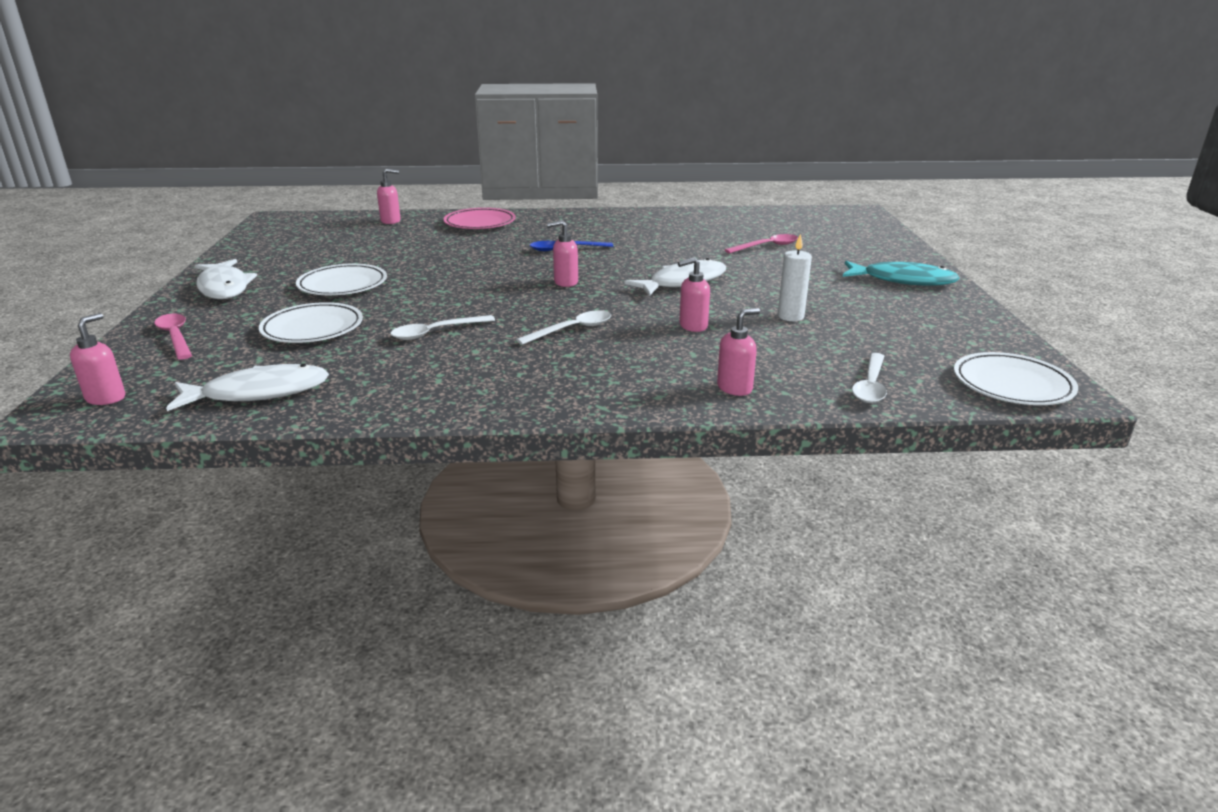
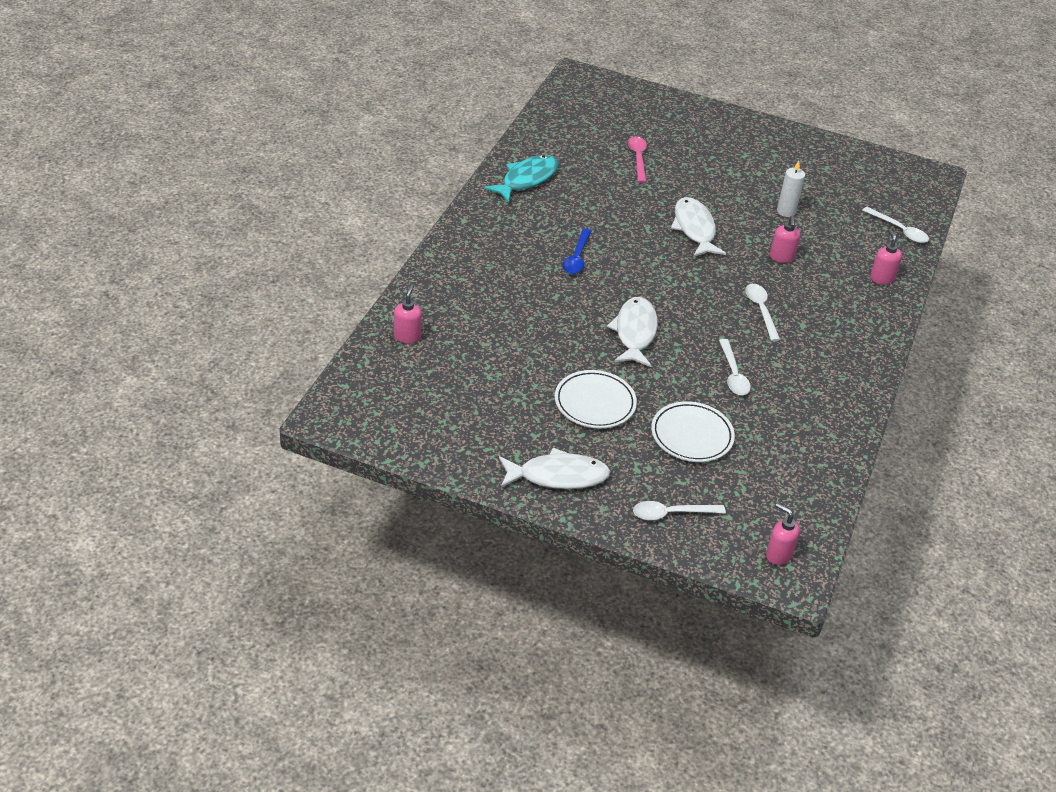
camera: 70 degrees left, 15 degrees up
pink spoon [154,314,192,360] -> white spoon [633,501,726,520]
white fish [166,364,329,411] -> white fish moved to [607,297,658,367]
pink plate [444,208,516,229] -> none
pink soap dispenser [547,220,578,287] -> none
turquoise fish [843,261,960,286] -> turquoise fish moved to [484,155,559,203]
white plate [954,352,1078,405] -> none

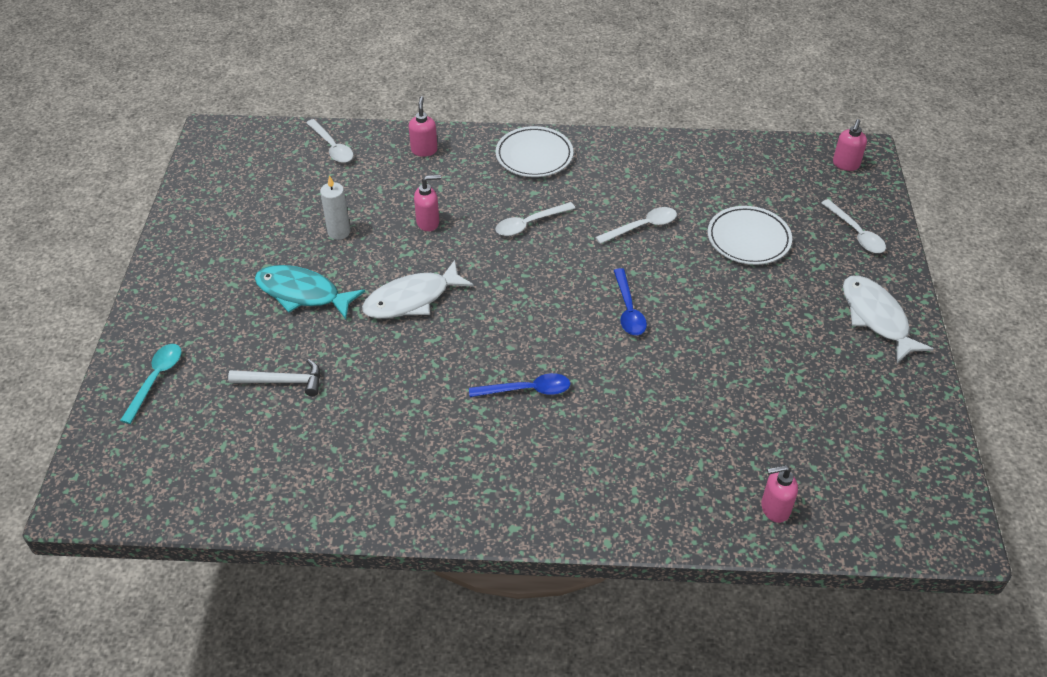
camera: 105 degrees left, 5 degrees up
turquoise fish [484,155,559,203] -> turquoise fish moved to [255,265,365,319]
white plate [555,370,637,429] -> white plate moved to [496,126,573,177]
white fish [607,297,658,367] -> blue spoon [614,268,647,336]
pink spoon [628,136,647,183] -> white hammer [228,359,321,396]
white spoon [862,207,929,243] -> white spoon turned 120 degrees clockwise [306,119,353,163]
pink soap dispenser [870,229,902,284] -> pink soap dispenser turned 120 degrees clockwise [409,96,438,157]
none -> turquoise spoon [120,344,181,424]

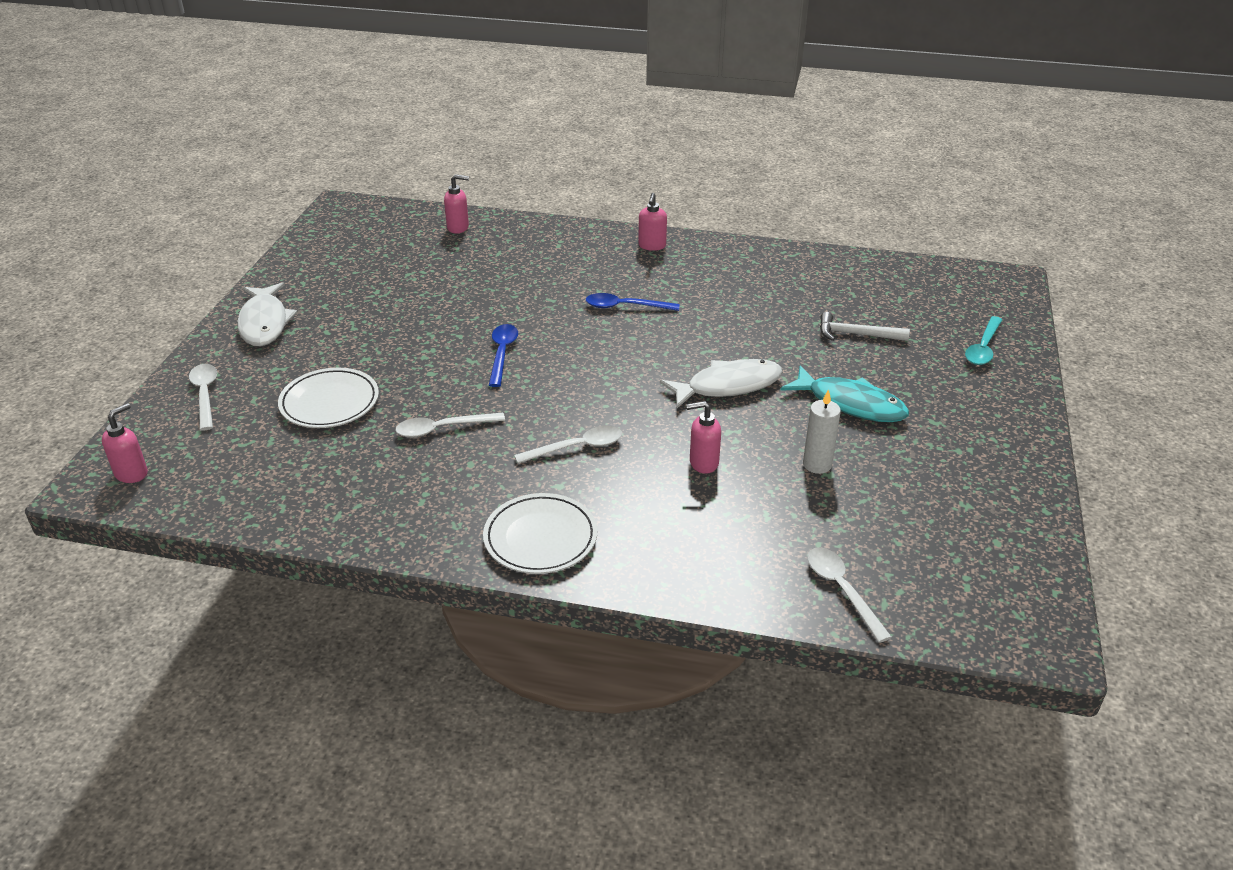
camera: 170 degrees left, 10 degrees down
pink soap dispenser [409,96,438,157] -> pink soap dispenser moved to [638,193,667,251]

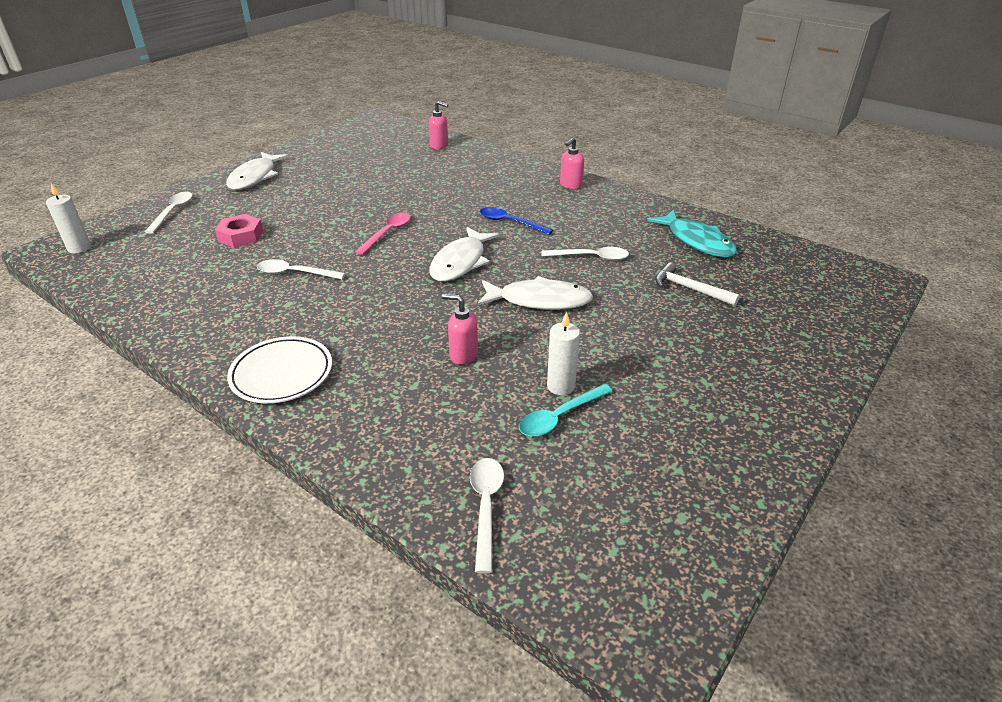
camera: 25 degrees right, 0 degrees up
pink soap dispenser [102,403,148,483] -> white candle [46,183,91,253]
white plate [278,368,379,428] -> pink nut [215,214,263,248]
blue spoon [489,324,518,387] -> pink spoon [355,213,411,255]
white spoon [514,426,622,464] -> white spoon moved to [541,247,629,261]
turquoise fish [781,366,909,422] -> turquoise fish moved to [647,210,737,257]
turquoise spoon [965,316,1002,365] -> turquoise spoon moved to [519,384,612,437]
none -> white fish [429,227,499,282]

